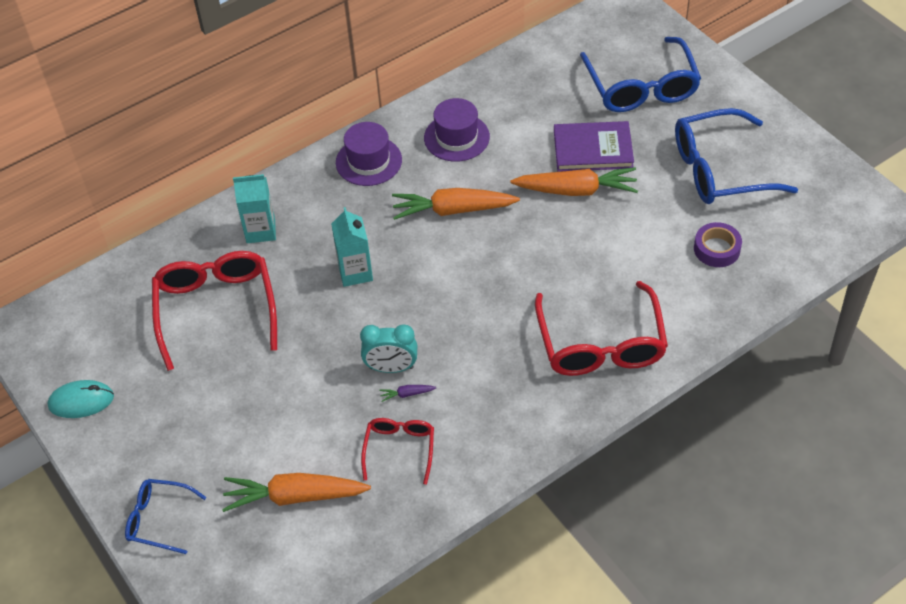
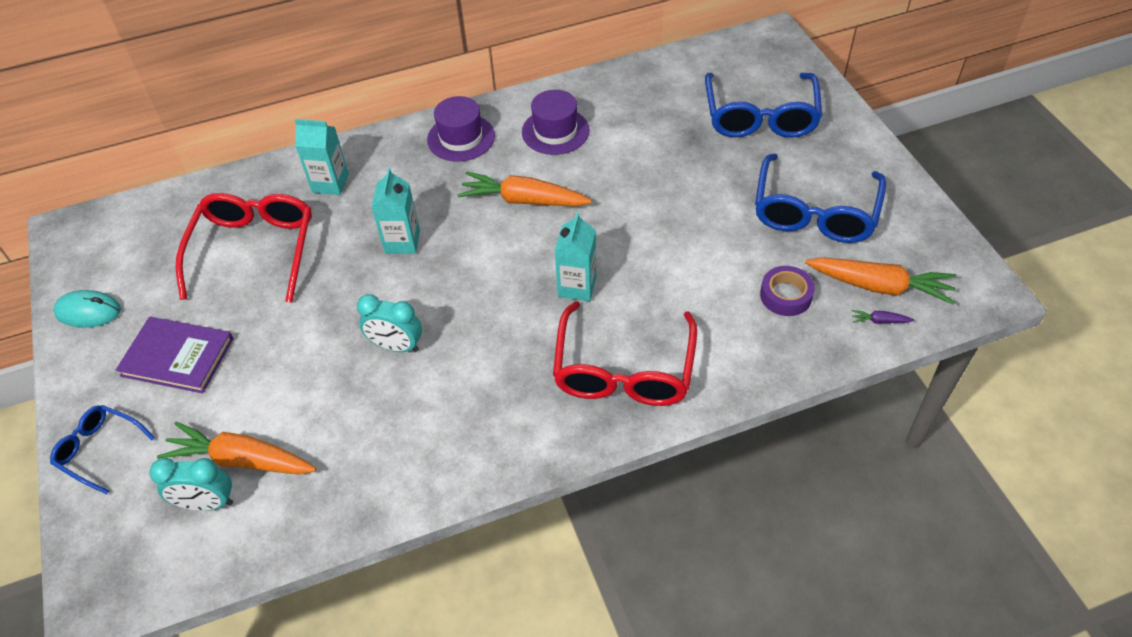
camera: 15 degrees right, 0 degrees up
red glasses [361,418,434,485] -> none
purple carrot [379,385,436,402] -> purple carrot moved to [852,310,914,324]
orange carrot [510,167,638,196] -> orange carrot moved to [805,257,956,305]
purple book [554,121,634,172] -> purple book moved to [116,317,233,393]
blue glasses [675,108,798,204] -> blue glasses turned 75 degrees counterclockwise [755,154,886,243]
none -> turquoise clock [149,458,233,511]
none -> turquoise carton [554,212,596,301]

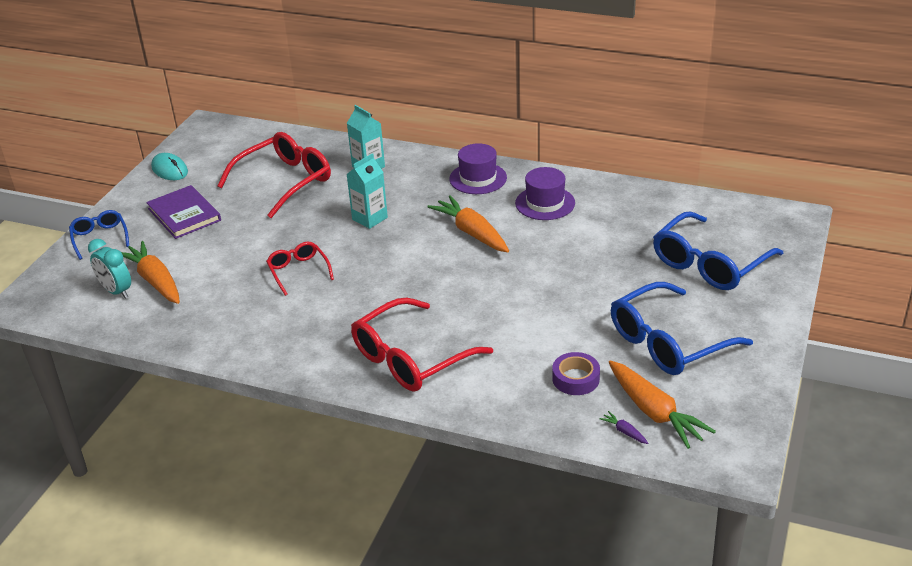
camera: 40 degrees right, 15 degrees down
turquoise clock [357,294,422,352] -> red glasses [266,242,334,296]
turquoise carton [554,212,596,301] -> none

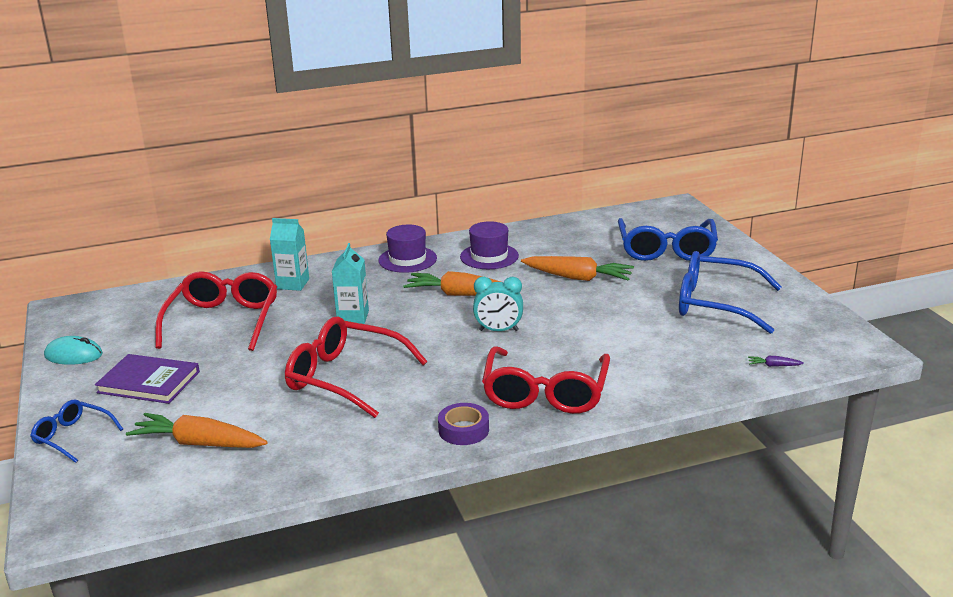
camera: 40 degrees left, 10 degrees down
turquoise clock [88,239,131,299] -> turquoise clock moved to [473,277,523,331]
red glasses [266,242,334,296] -> red glasses [285,317,428,418], size x1.84
purple tape [552,352,600,395] -> purple tape moved to [438,403,489,445]
orange carrot [609,360,716,449] -> orange carrot moved to [521,256,634,281]
blue glasses [611,282,753,375] -> blue glasses turned 90 degrees clockwise [679,251,782,334]

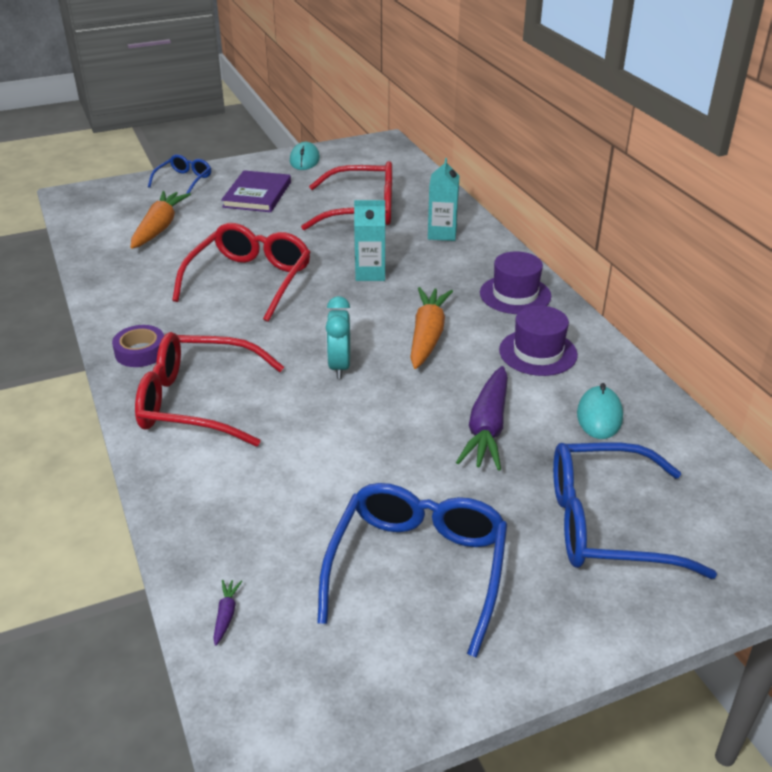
camera: 85 degrees right, 10 degrees up
orange carrot [521,256,634,281] -> purple carrot [456,366,508,471]
none -> turquoise mouse [577,383,623,439]

